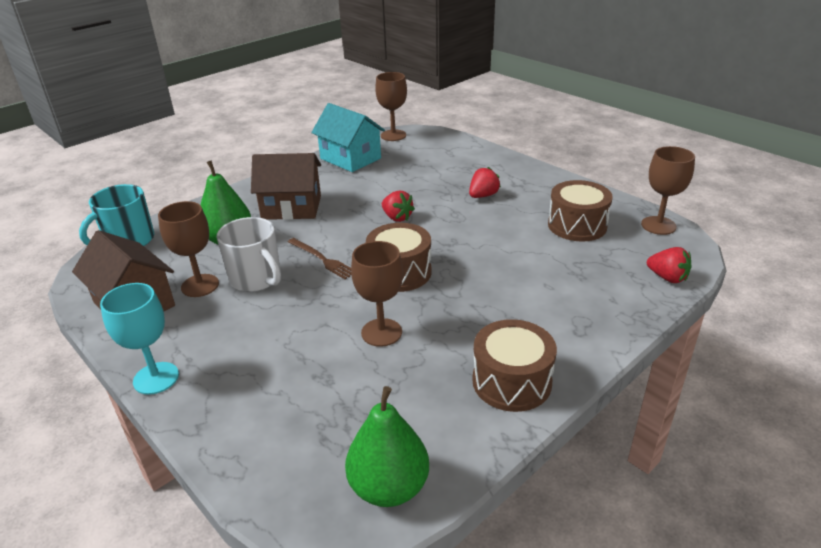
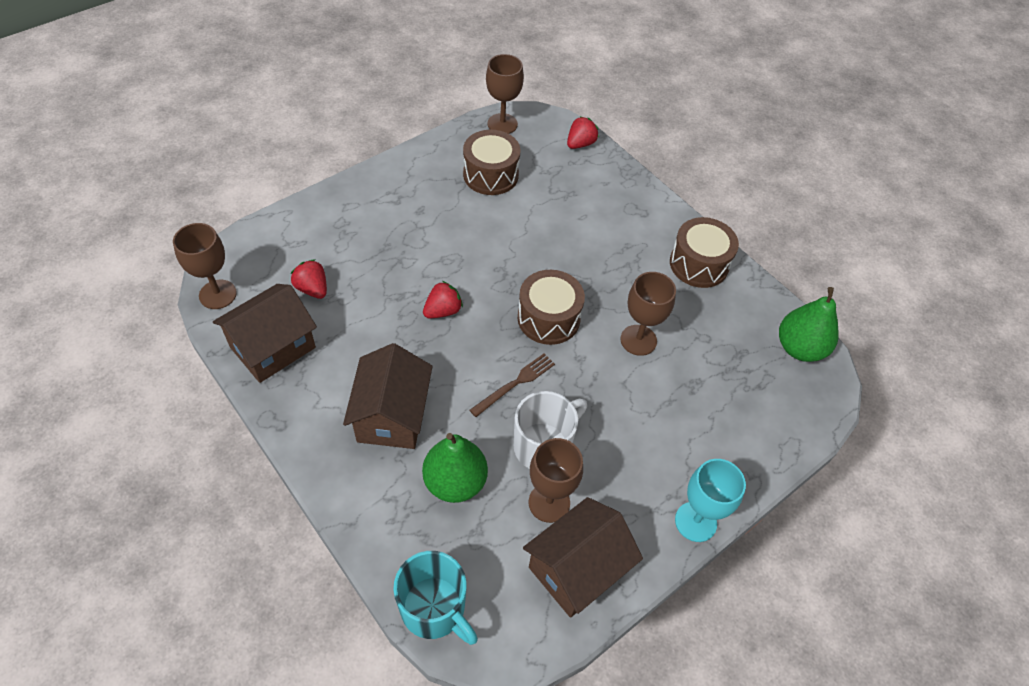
camera: 90 degrees left, 20 degrees up
turquoise house [311,103,385,172] -> brown house [213,284,317,383]
red strawberry [469,167,501,198] -> red strawberry moved to [290,259,327,299]

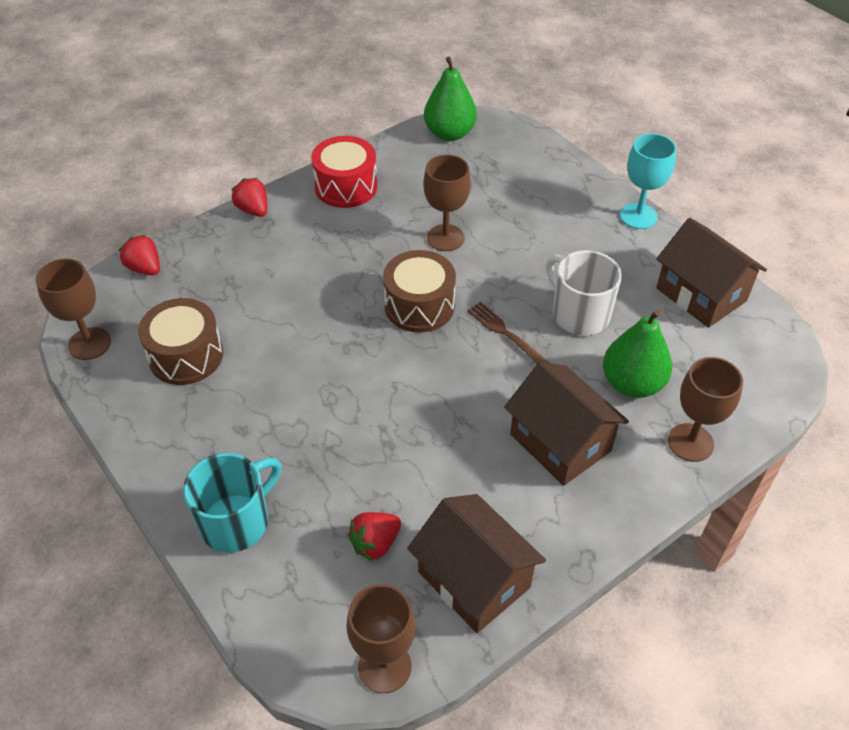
camera: 85 degrees left, 5 degrees down
brown house [343,343,433,449] -> brown house turned 45 degrees clockwise [504,362,629,486]
turquoise mug [394,551,478,645] -> turquoise mug moved to [183,453,282,552]
red strawberry [423,281,463,319] -> red strawberry moved to [231,178,267,217]
brown goblet [529,438,583,523] -> brown goblet moved to [668,357,743,462]
brown drum [670,217,739,288] -> red drum [311,136,377,208]

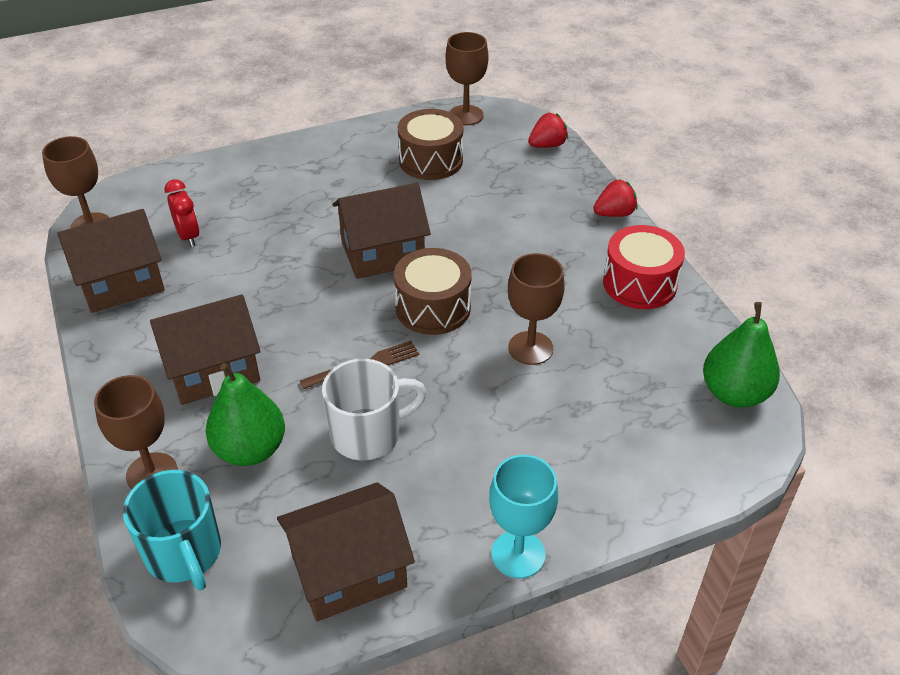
camera: 105 degrees right, 5 degrees down
turquoise mug [183,453,282,552] -> turquoise mug moved to [123,470,221,591]
red strawberry [348,512,401,561] -> red clock [165,179,200,247]
none -> brown house [332,183,431,279]

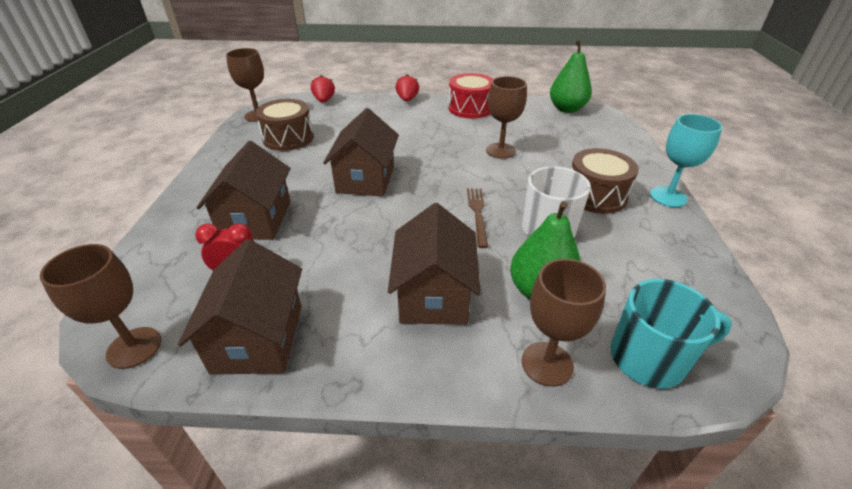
camera: 65 degrees left, 5 degrees down
brown house [277,482,415,621] -> brown house moved to [196,141,291,240]
brown drum [394,248,472,335] -> brown drum moved to [572,148,639,214]

